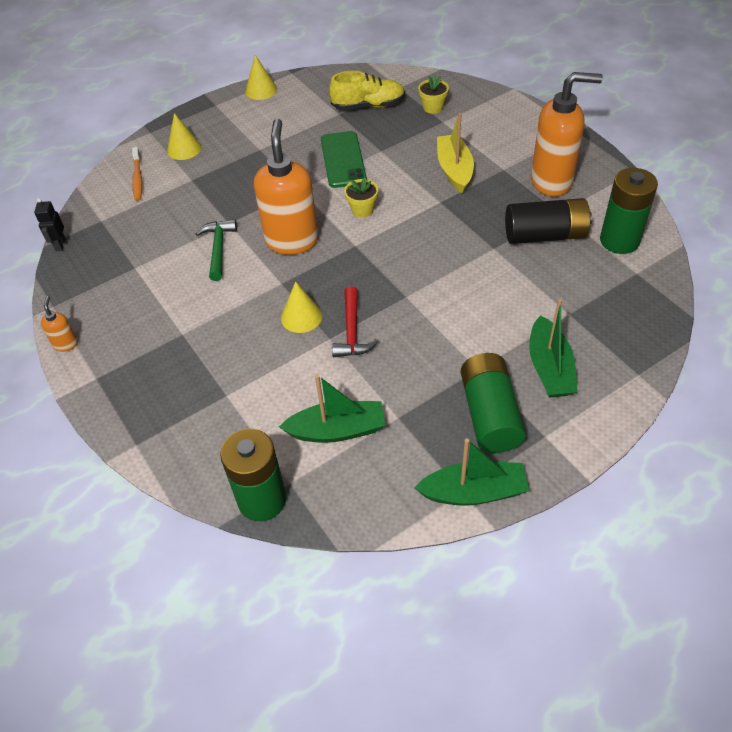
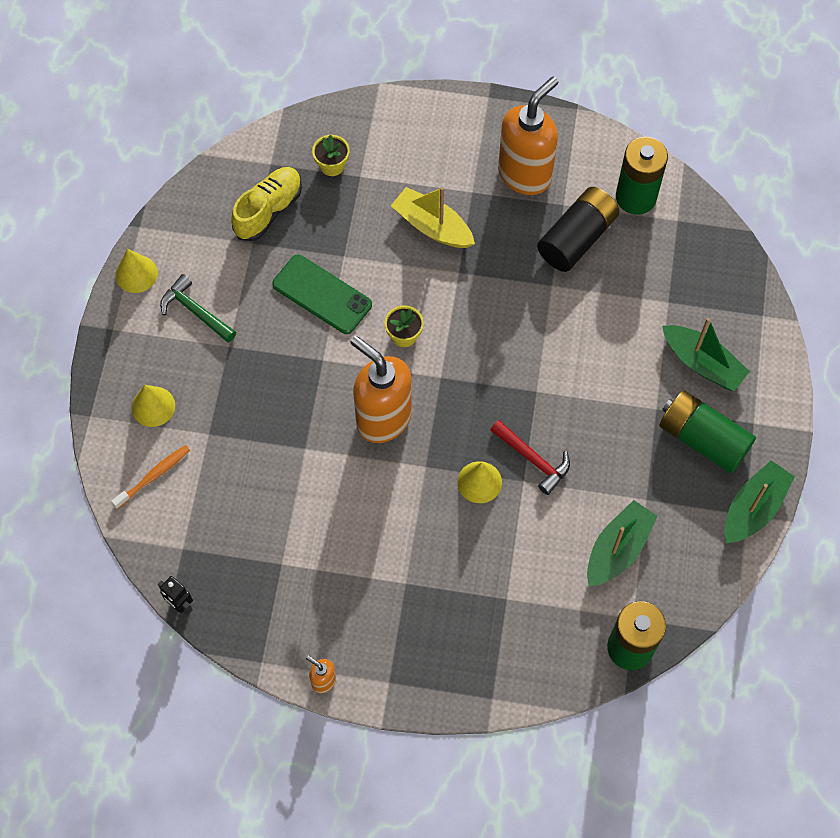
camera: 50 degrees left, 15 degrees up
orange toothbrush [132,147,142,201] -> orange toothbrush turned 75 degrees counterclockwise [111,445,190,509]
green hammer [195,219,237,281] -> green hammer moved to [160,274,236,343]

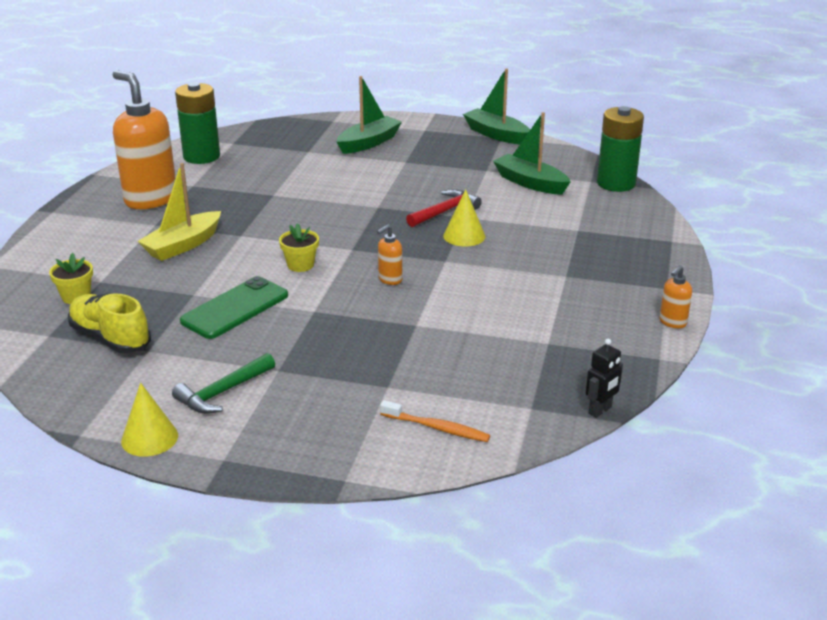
camera: 85 degrees left, 35 degrees down
orange toothbrush [111,445,190,509] -> orange toothbrush turned 150 degrees clockwise [380,400,490,442]
yellow cone [131,385,175,427] -> none
orange soap dispenser [350,336,412,443] -> orange soap dispenser [377,225,402,285], size x0.42
black battery [537,187,619,272] -> none
green battery [659,390,756,473] -> none

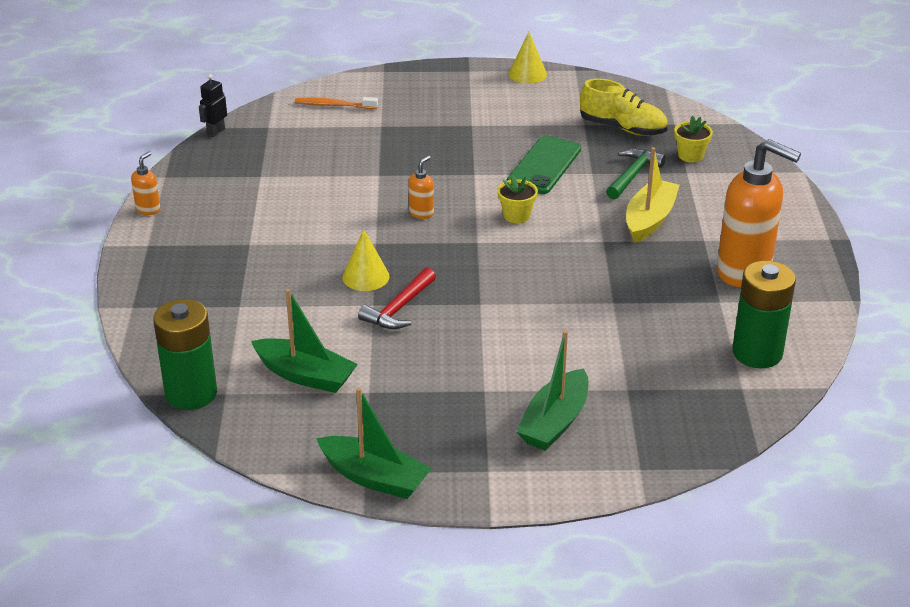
camera: 165 degrees right, 5 degrees up
green hammer [172,353,275,414] -> green hammer moved to [606,149,666,199]

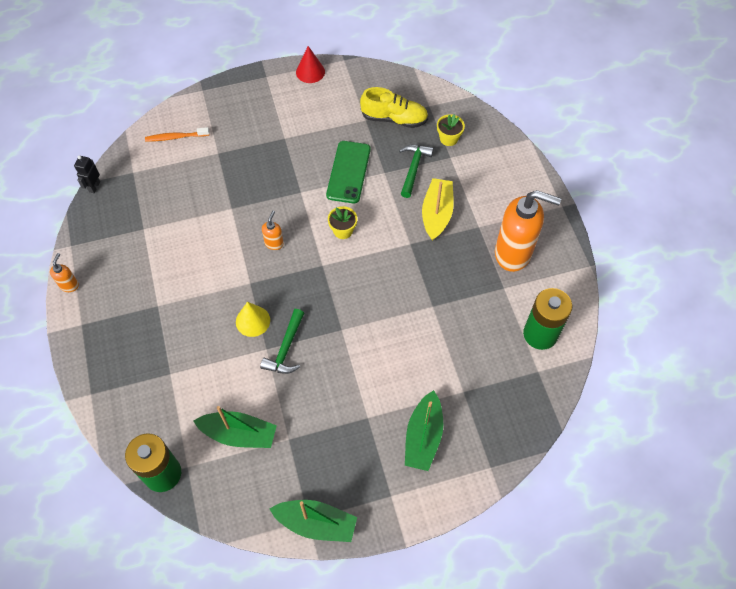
camera: 15 degrees left, 25 degrees up
red hammer [358,268,436,329] -> green hammer [260,309,304,374]
yellow cone [508,32,547,84] -> red cone [296,46,325,83]

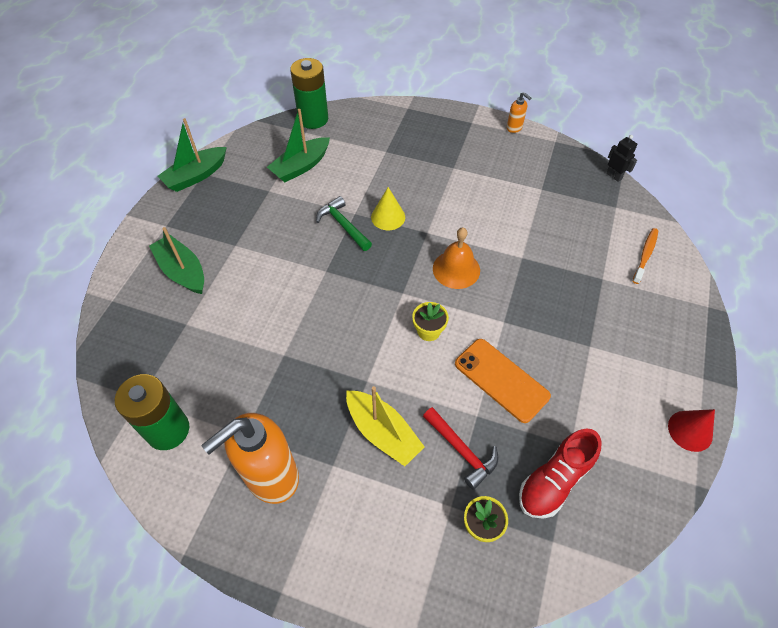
camera: 125 degrees right, 5 degrees down
orange soap dispenser [262,210,284,250] -> orange bell [433,227,480,289]
green phone [326,141,370,204] -> orange phone [455,339,551,423]
yellow shoe [360,87,428,128] -> red shoe [519,429,601,519]
green hammer [399,145,434,198] -> red hammer [423,407,499,490]

